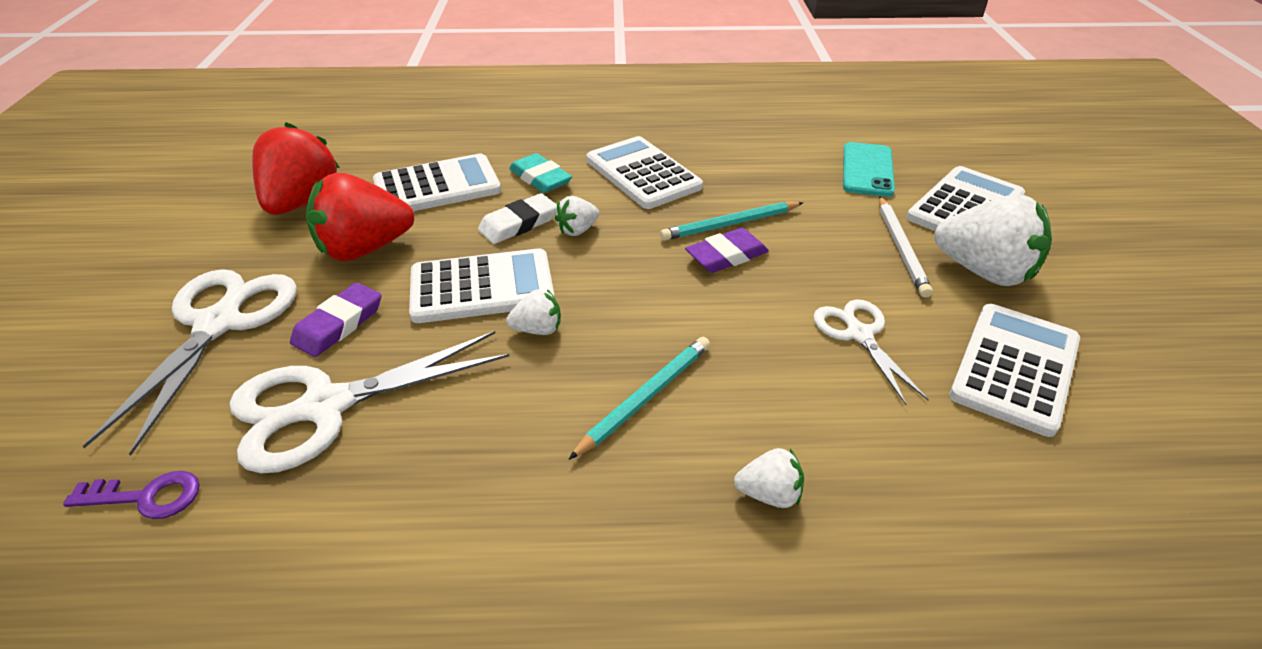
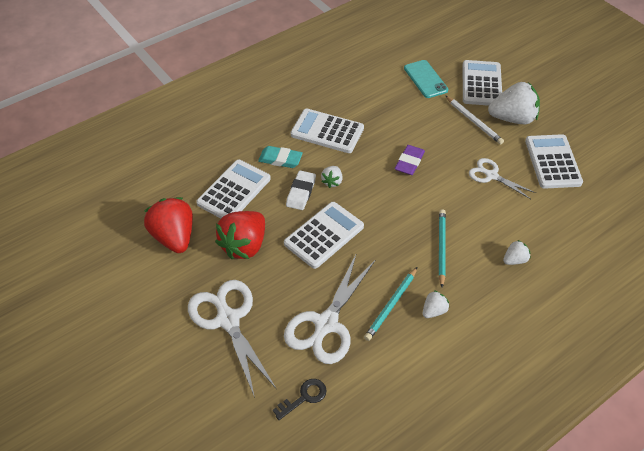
camera: 35 degrees left, 10 degrees up
purple key [63,471,200,519] -> black key [273,379,327,420]
purple eraser [290,283,382,357] -> none
white strawberry [506,289,561,335] -> white strawberry moved to [423,290,449,318]
turquoise pencil [660,202,804,241] -> turquoise pencil moved to [364,267,417,341]

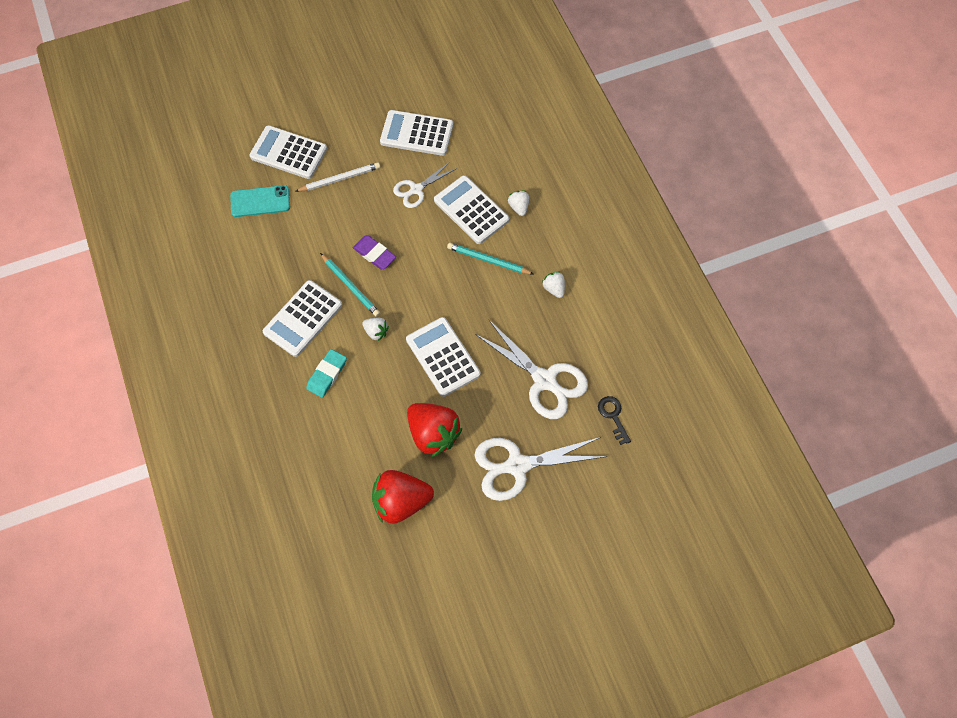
camera: 75 degrees left, 15 degrees up
white calculator [196,160,271,218] -> white calculator moved to [434,175,509,244]
white eraser [286,170,316,210] -> none
turquoise pencil [364,267,417,341] -> turquoise pencil moved to [320,253,380,317]
white strawberry [488,82,540,124] -> none

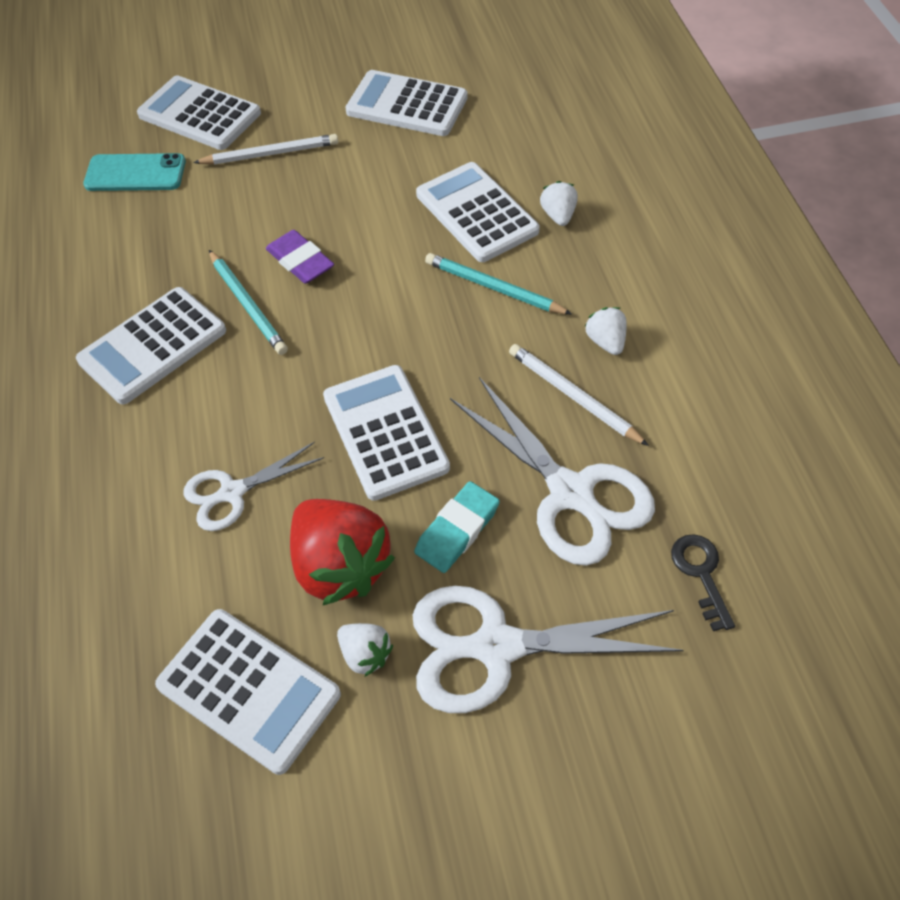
camera: 10 degrees right, 10 degrees down
turquoise eraser [306,349,347,398] -> turquoise eraser moved to [414,481,500,573]
white strawberry [362,317,389,341] -> white strawberry moved to [337,623,393,677]
red strawberry [372,470,434,524] -> white calculator [155,609,341,775]
white scissors [393,162,457,208] -> white scissors moved to [183,442,324,531]
none -> white pencil [509,344,649,446]

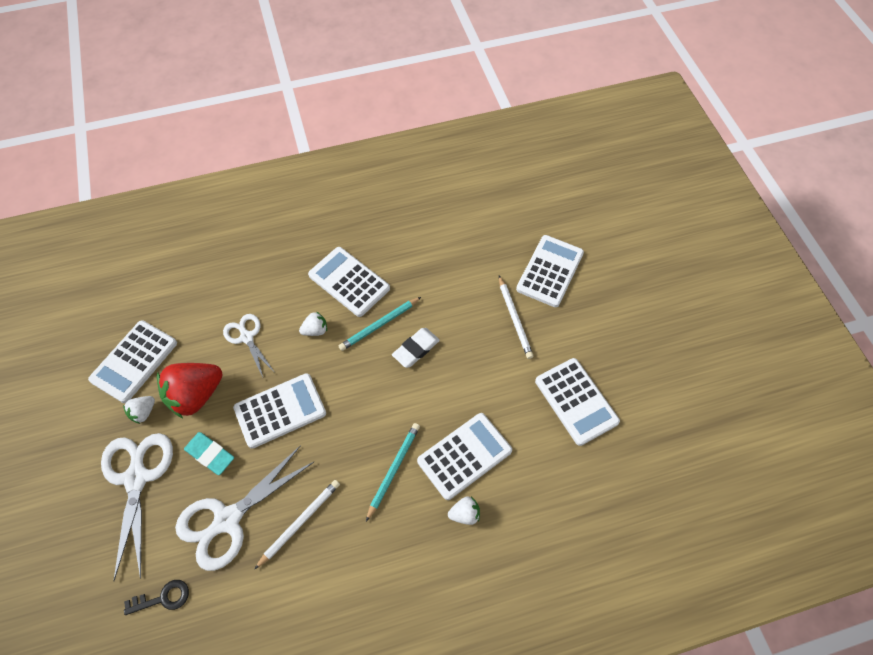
camera: 85 degrees right, 5 degrees up
turquoise phone [83,153,186,191] -> none
purple eraser [266,230,334,284] -> white eraser [392,328,440,368]
white calculator [345,70,468,136] -> white calculator turned 135 degrees clockwise [535,358,620,446]
white strawberry [585,307,627,355] -> white strawberry moved to [299,311,327,336]

